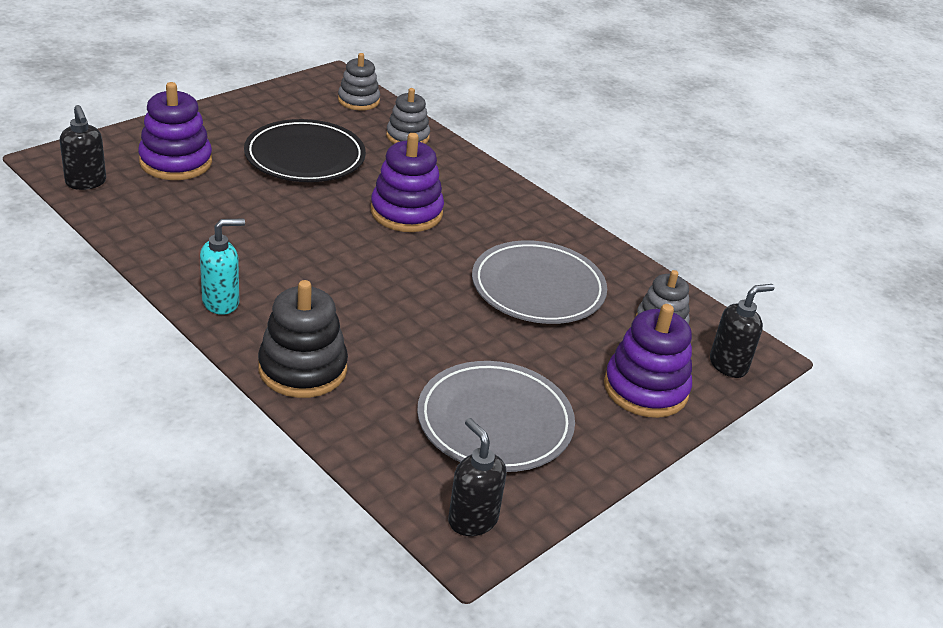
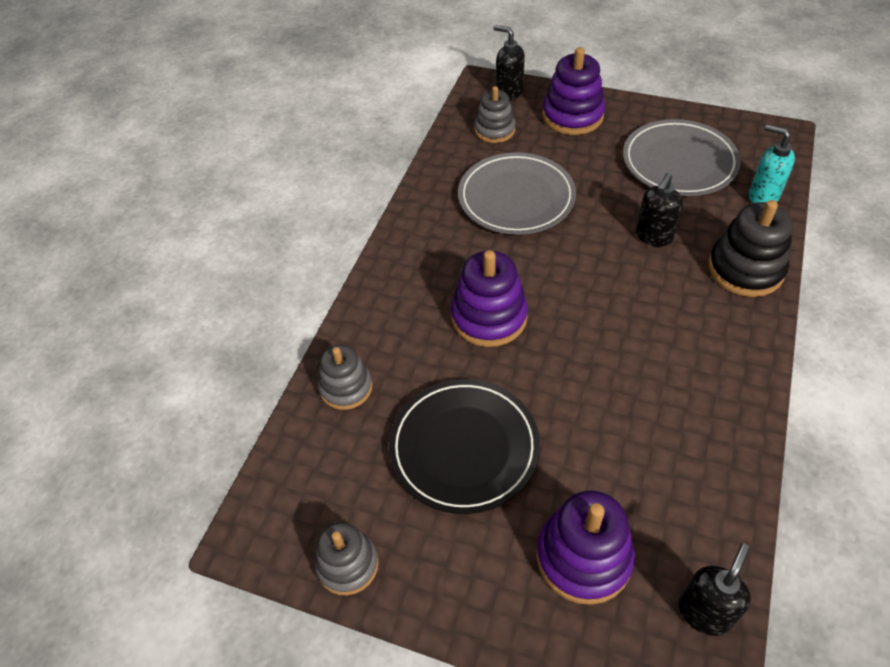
camera: 110 degrees left, 15 degrees up
turquoise soap dispenser [200,219,245,315] -> turquoise soap dispenser moved to [749,124,795,203]
grey stacking toy [338,53,380,110] -> grey stacking toy moved to [315,522,379,595]
black soap dispenser [448,418,507,536] -> black soap dispenser moved to [636,173,683,247]

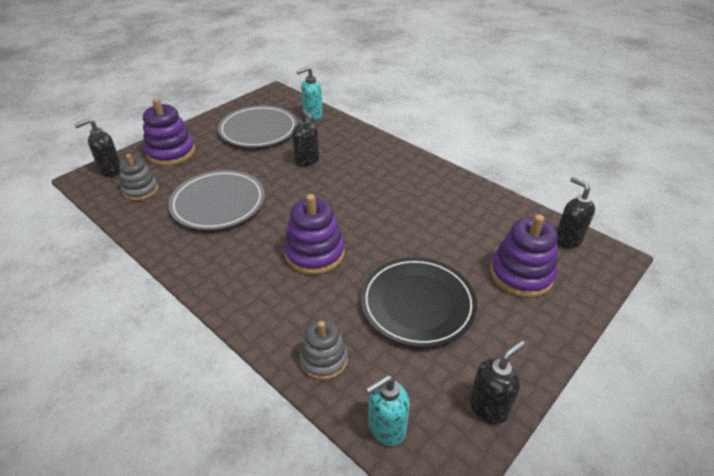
camera: 70 degrees left, 10 degrees down
grey stacking toy [315,522,379,595] -> black soap dispenser [469,340,526,424]
black stacking toy [708,200,793,297] -> none
none -> turquoise soap dispenser [365,375,410,446]

